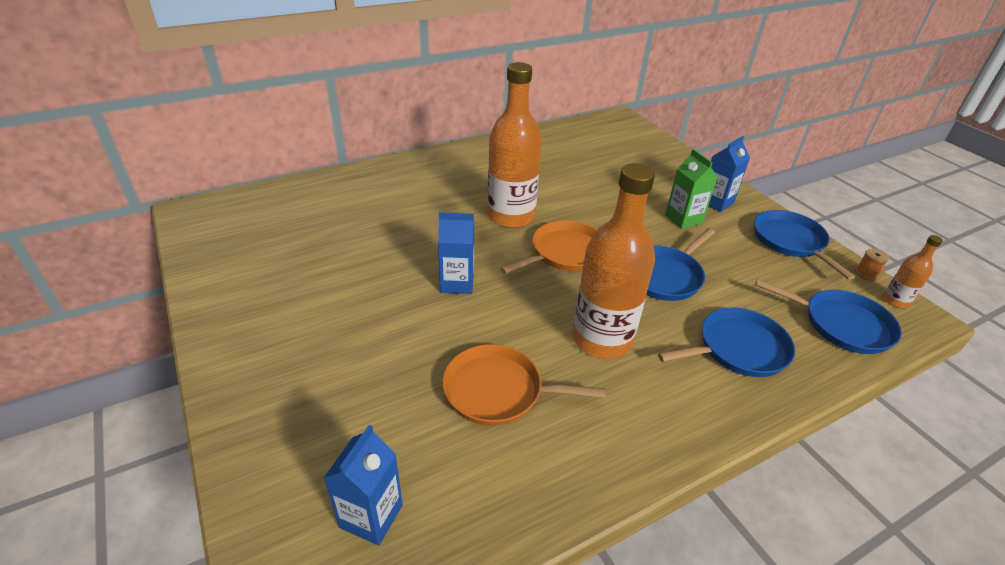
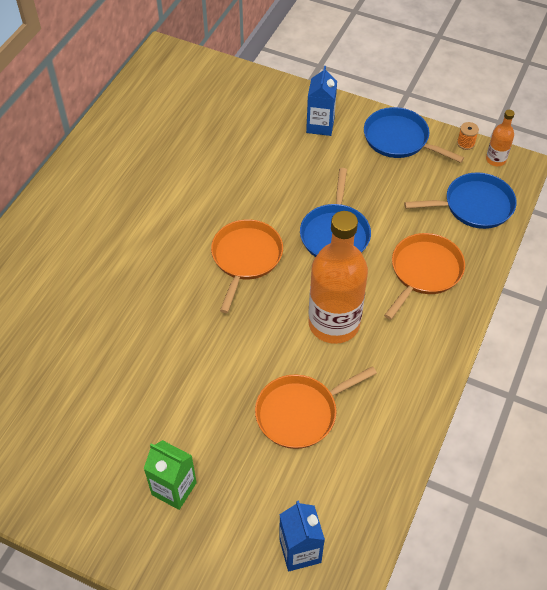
camera: 35 degrees left, 15 degrees up
blue carton [438,212,474,294] -> none
orange bottle [487,62,542,228] -> none
blue pan [658,308,795,377] -> orange pan [384,233,465,320]
green carton [665,149,718,229] -> green carton moved to [144,440,197,510]

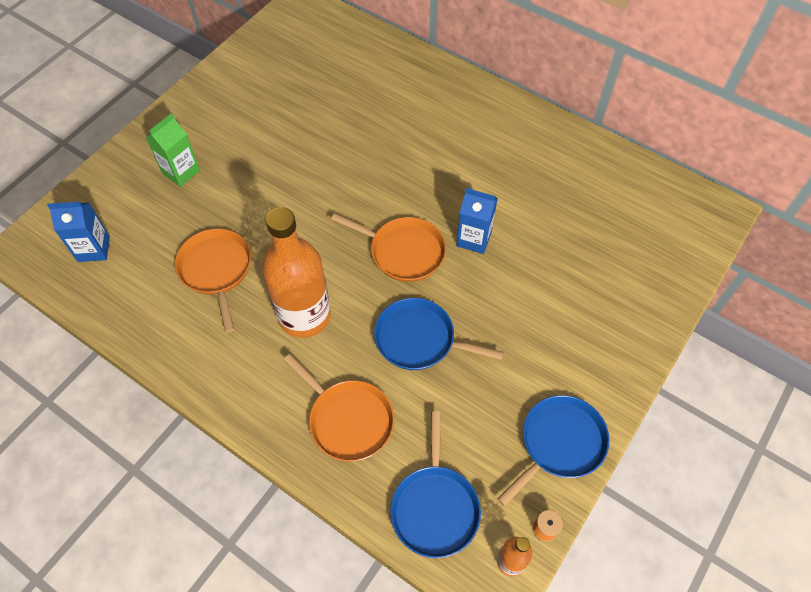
camera: 100 degrees right, 5 degrees up
blue carton [306,66,337,136] -> blue carton moved to [456,188,498,254]

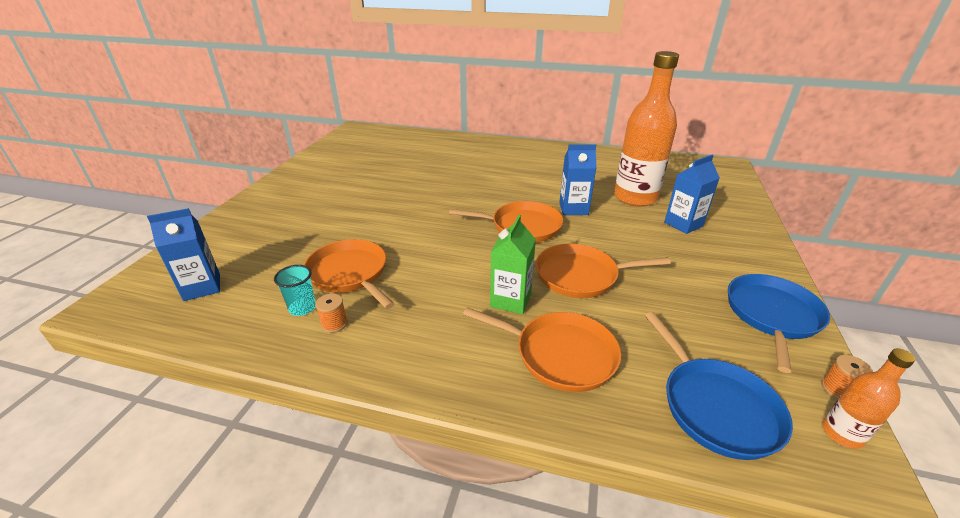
camera: 20 degrees left, 25 degrees down
green carton [146,113,200,187] -> green carton moved to [490,215,536,314]
orange bottle [262,207,331,338] -> orange bottle moved to [614,51,679,207]
blue pan [374,298,504,370] -> orange pan [536,244,671,298]
none -> turquoise cup [274,265,316,316]
none -> orange spool [315,294,348,333]
none -> blue carton [664,155,720,234]

